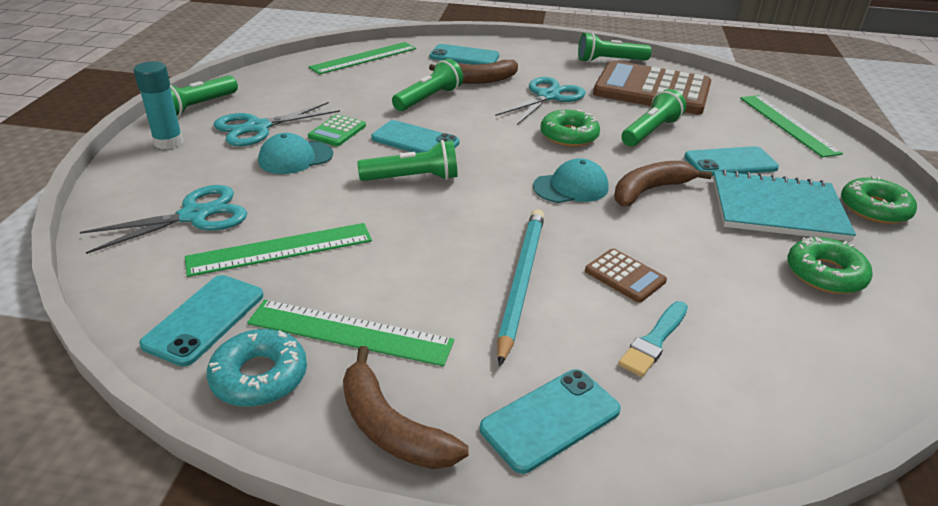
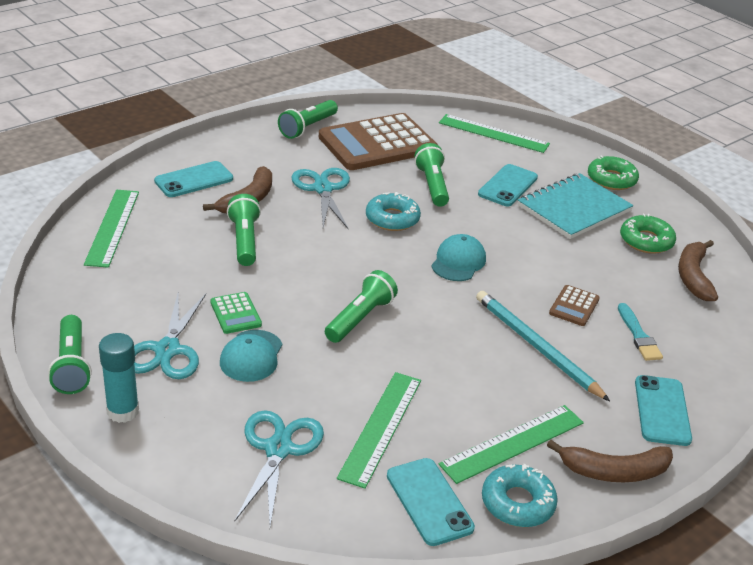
camera: 50 degrees left, 0 degrees up
turquoise phone [371,120,460,153] -> none
green donut [540,109,600,147] -> turquoise donut [366,192,421,231]
brown calculator [585,249,667,303] -> brown calculator turned 120 degrees clockwise [549,285,600,326]
brown banana [614,161,712,206] -> brown banana moved to [678,240,718,301]

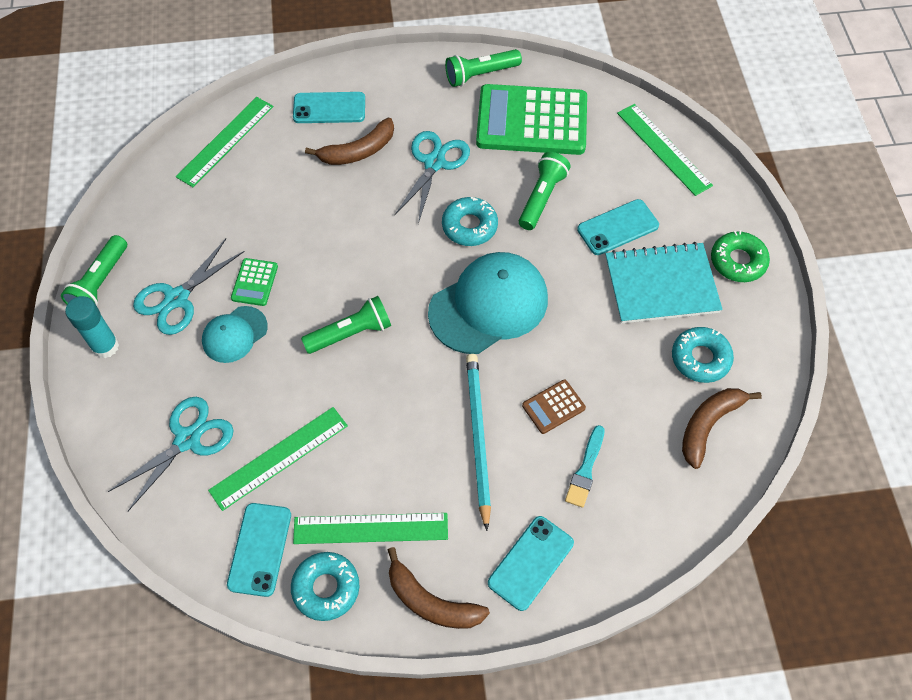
camera: 35 degrees right, 25 degrees up
green flashlight [227,194,261,266] -> none
brown calculator [319,113,438,170] -> green calculator [476,84,587,155]
turquoise cap [431,234,486,281] -> turquoise cap [428,252,548,354], size x1.85
green donut [620,214,676,254] -> turquoise donut [672,327,734,383]

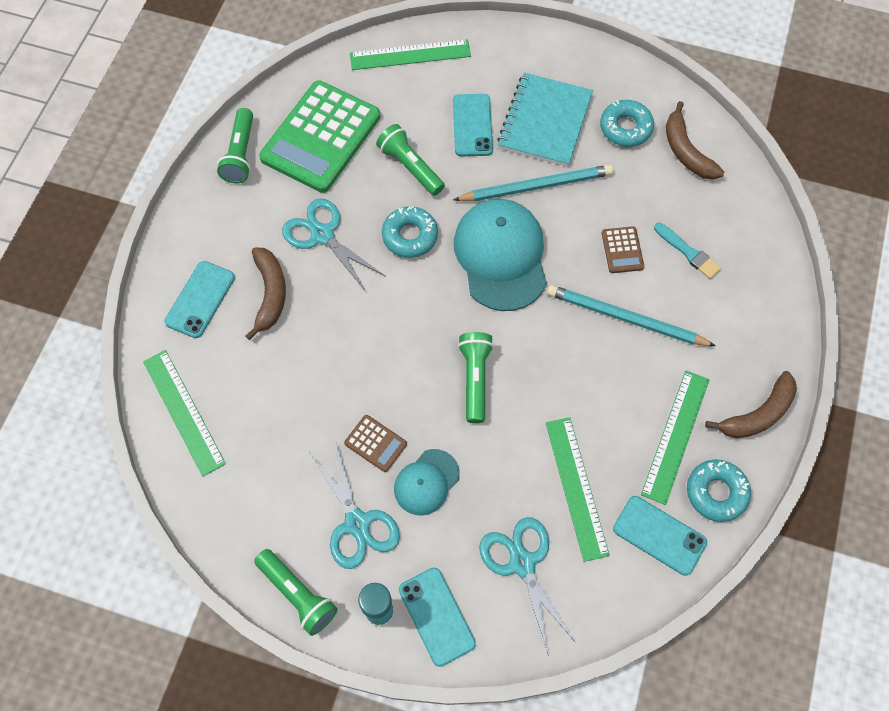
camera: 65 degrees left, 5 degrees up
turquoise cap [202,306,268,363] -> turquoise cap turned 60 degrees clockwise [394,449,460,516]
green calculator [231,258,278,306] -> brown calculator [344,415,407,472]
turquoise phone [488,516,574,611] -> turquoise phone moved to [399,568,476,667]
green donut [711,230,770,282] -> none
none -> turquoise pencil [453,165,613,202]

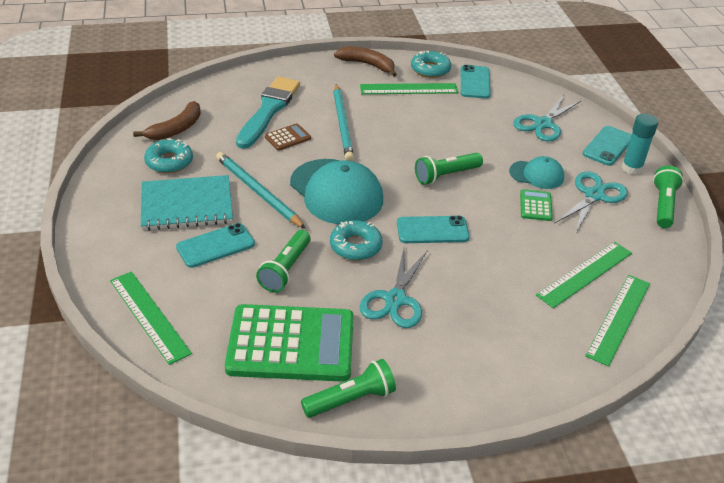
camera: 120 degrees left, 25 degrees down
turquoise phone [164,261,235,338] -> turquoise phone moved to [397,216,470,243]
brown banana [246,248,286,340] -> none
brown calculator [344,415,407,472] -> green calculator [520,189,553,221]
turquoise cap [454,199,547,311] -> turquoise cap turned 90 degrees counterclockwise [290,159,383,224]
green ruler [546,417,610,562] -> green ruler moved to [536,242,632,308]
turquoise brush [654,223,721,279] -> turquoise brush [236,77,300,149], size x2.00

